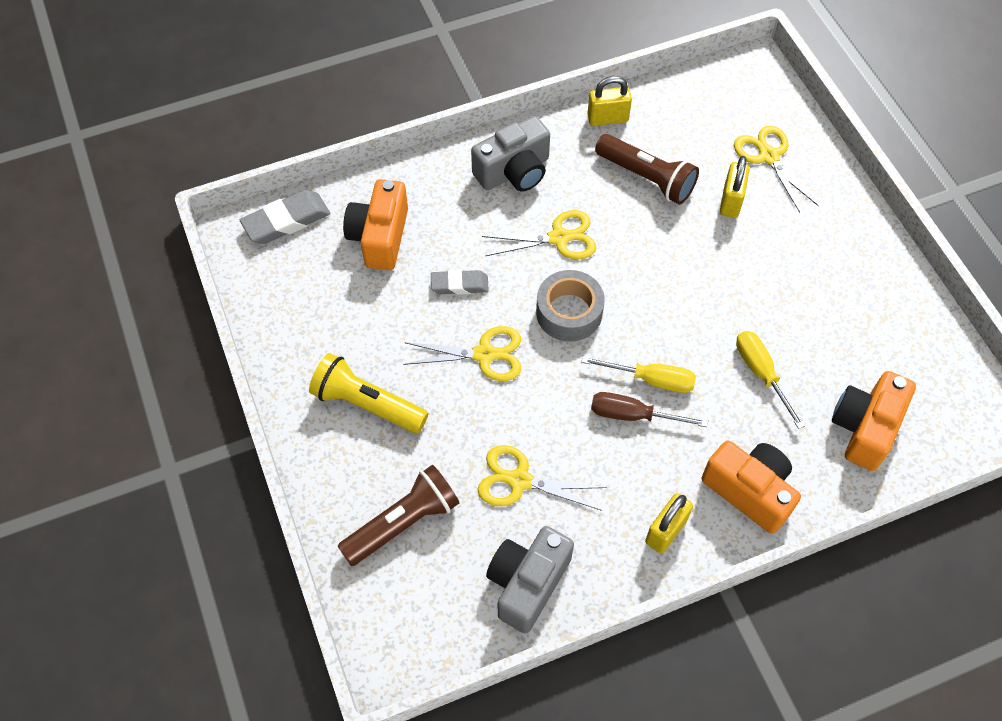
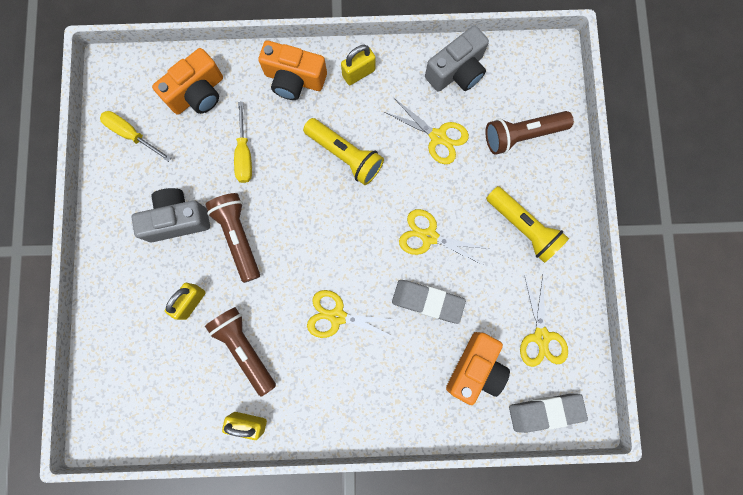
camera: 160 degrees left, 20 degrees up
grey eraser [431,270,489,295] -> grey eraser [392,280,466,324], size x1.53
grey camera [471,116,550,192] -> grey camera moved to [132,188,210,242]
grey tape [536,270,605,342] -> none
yellow screwdriver [581,356,696,393] -> yellow screwdriver moved to [100,111,171,162]
brown screwdriver [591,392,708,427] -> yellow flashlight [303,118,384,185]
orange camera [701,441,801,534] -> orange camera turned 45 degrees counterclockwise [258,41,327,100]
yellow scissors [734,126,819,213] -> yellow scissors moved to [520,276,568,367]
none -> brown flashlight [205,193,260,283]

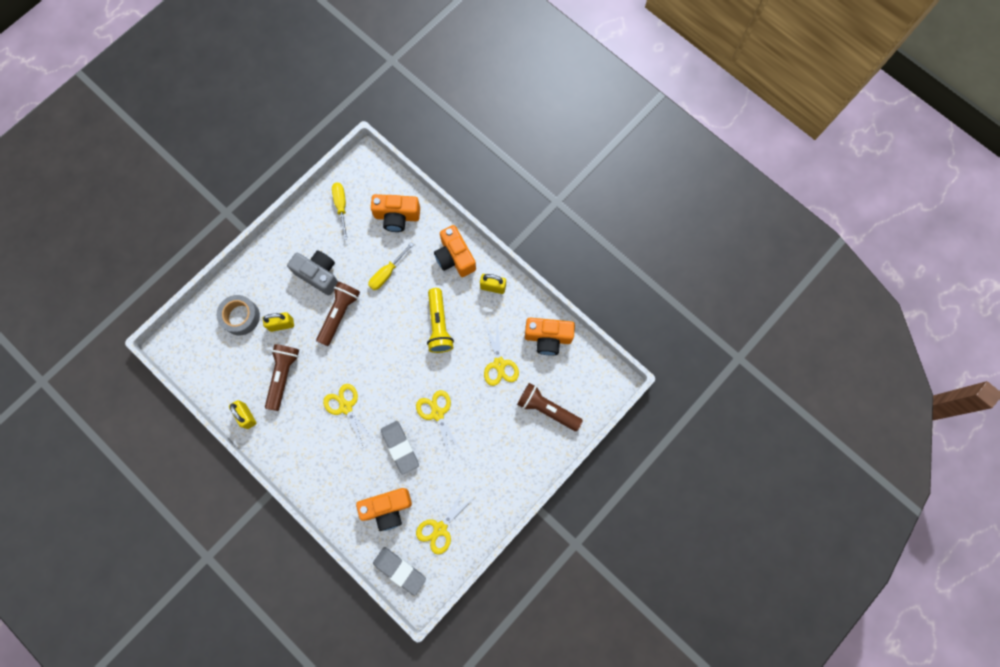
camera: 45 degrees right, 5 degrees down
grey camera [425,25,489,92] -> orange camera [525,317,575,355]
yellow flashlight [486,186,569,263] -> none
none -> grey tape [217,295,260,336]

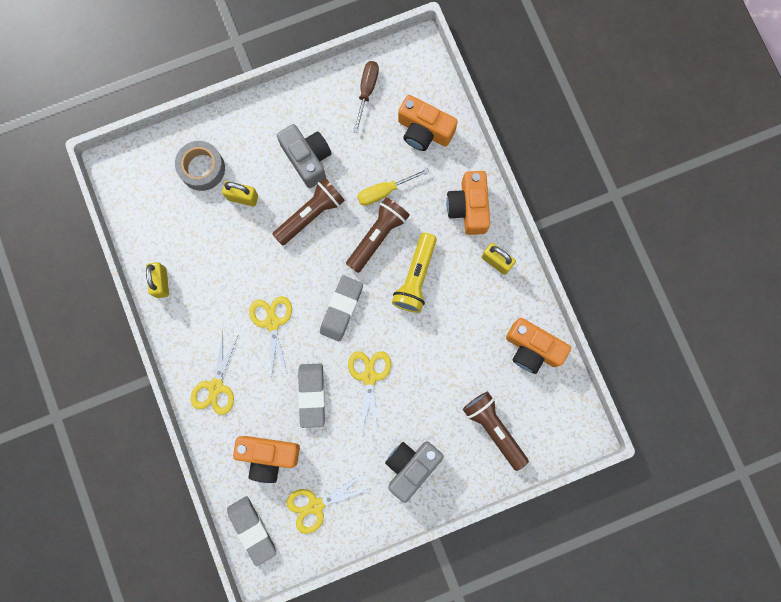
camera: 25 degrees right, 5 degrees up
brown flashlight [265,344,299,411] -> brown flashlight moved to [346,197,410,273]
yellow screwdriver [332,183,348,240] -> brown screwdriver [353,61,379,133]
yellow scissors [484,321,519,386] -> yellow scissors moved to [191,332,239,415]
none -> grey eraser [320,276,363,341]
none -> grey camera [385,441,444,503]

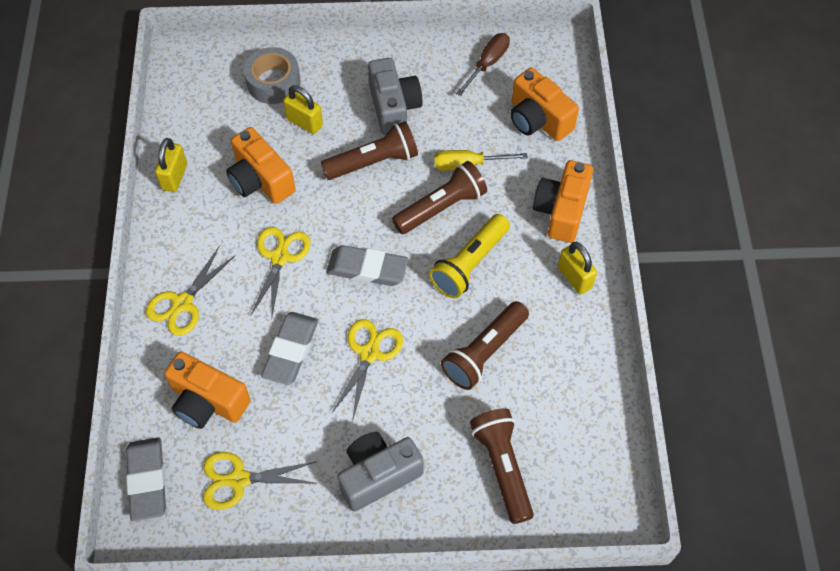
camera: 20 degrees right, 20 degrees down
grey eraser [320,276,363,341] -> grey eraser turned 60 degrees clockwise [326,245,408,286]
orange camera [506,318,571,374] -> orange camera moved to [226,127,295,204]
none -> brown flashlight [441,301,529,390]

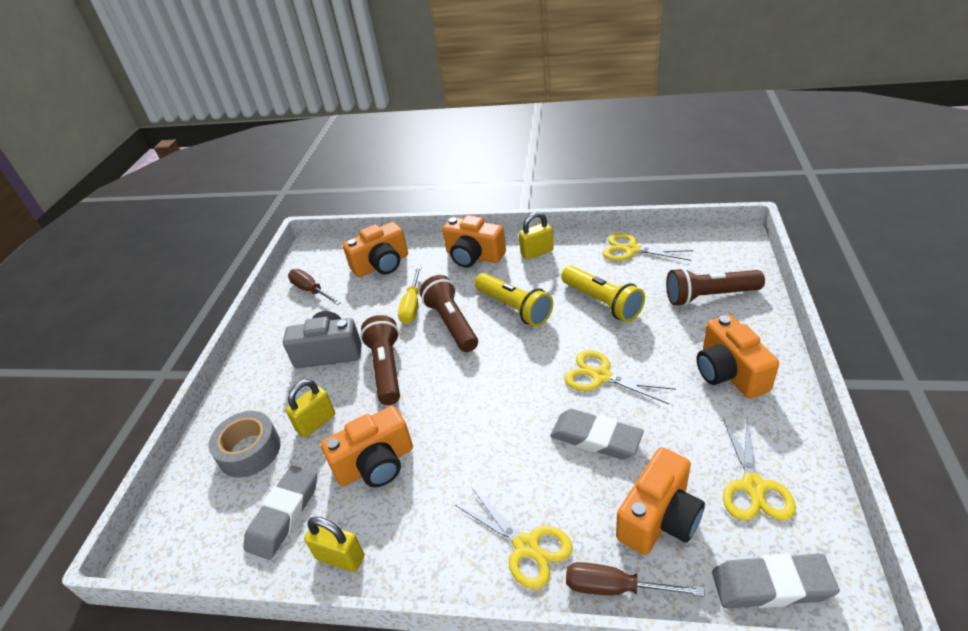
camera: 75 degrees left, 20 degrees down
yellow scissors [250,227,311,320] -> yellow scissors moved to [603,233,693,261]
grey eraser [326,245,408,286] -> grey eraser moved to [244,466,317,560]
grey camera [337,432,423,512] -> orange camera [697,314,779,399]
brown flashlight [441,301,529,390] -> yellow flashlight [561,266,645,322]
none -> brown screwdriver [566,562,705,597]

